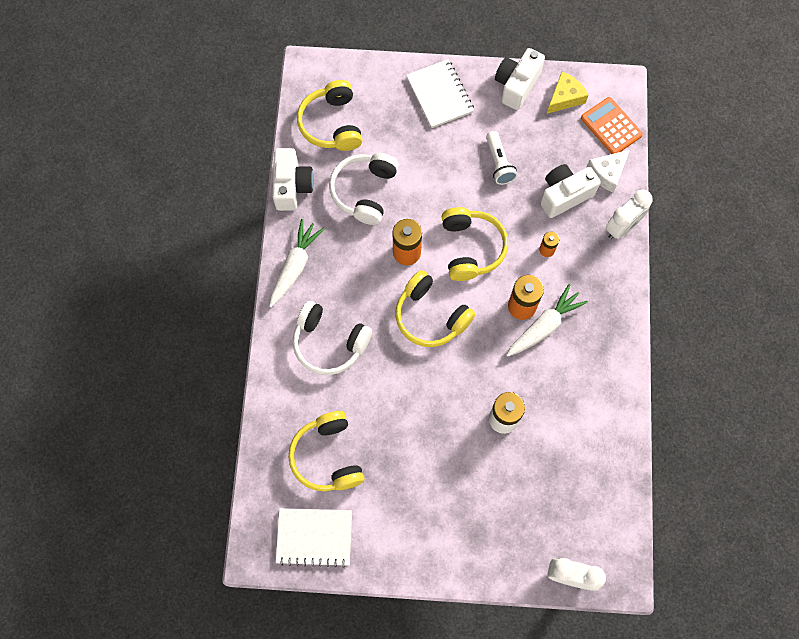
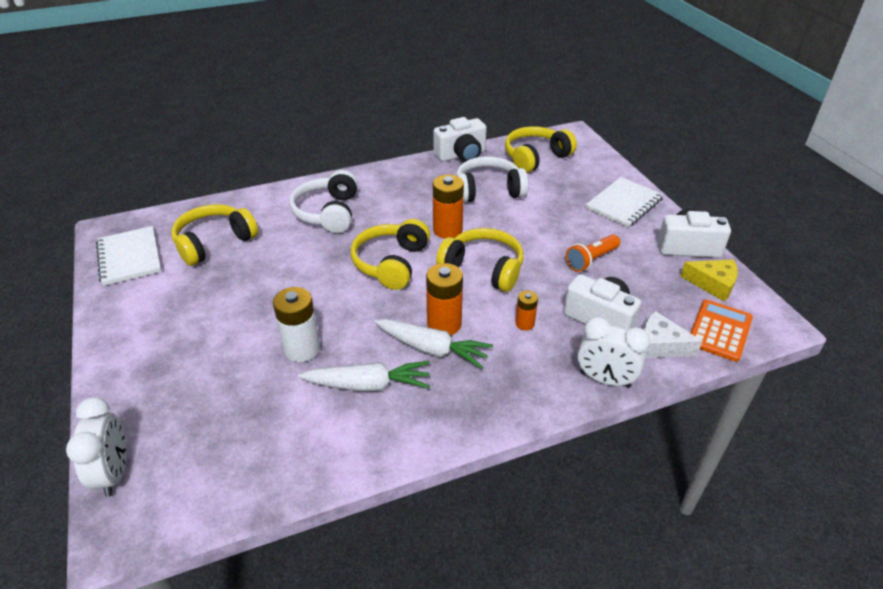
camera: 65 degrees right, 30 degrees down
white carrot [269,219,325,307] -> white carrot moved to [298,361,430,391]
yellow headphones [442,207,508,281] -> yellow headphones turned 120 degrees counterclockwise [436,228,524,292]
white flashlight [486,131,517,185] -> orange flashlight [566,235,620,272]

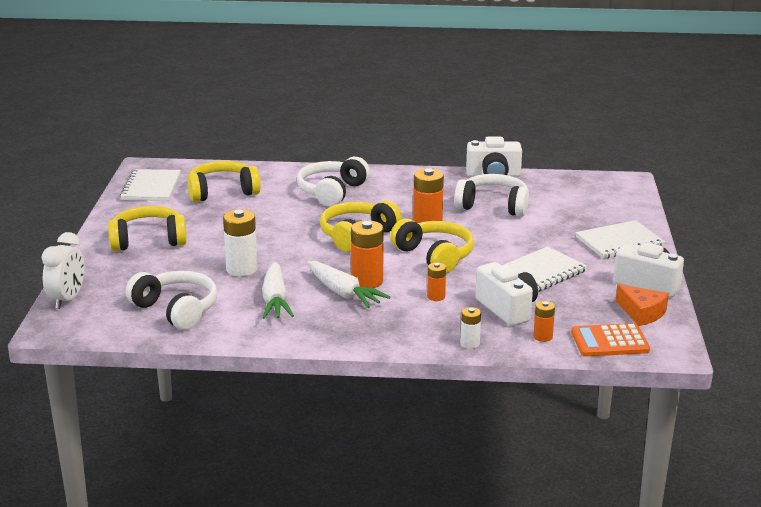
camera: 25 degrees right, 15 degrees down
white carrot [298,361,430,391] -> white carrot turned 60 degrees clockwise [262,262,294,319]
yellow headphones [505,126,577,173] -> yellow headphones moved to [108,206,187,251]
orange flashlight [566,235,620,272] -> white notebook [506,246,587,292]
white clock [577,317,650,388] -> white battery [460,307,481,349]
white cheese [644,311,702,358] -> orange battery [533,301,555,342]
yellow cheese [680,259,738,302] -> orange cheese [616,284,669,326]
orange calculator [691,300,753,362] -> orange calculator turned 150 degrees counterclockwise [571,323,650,357]
none -> white headphones [126,271,217,330]

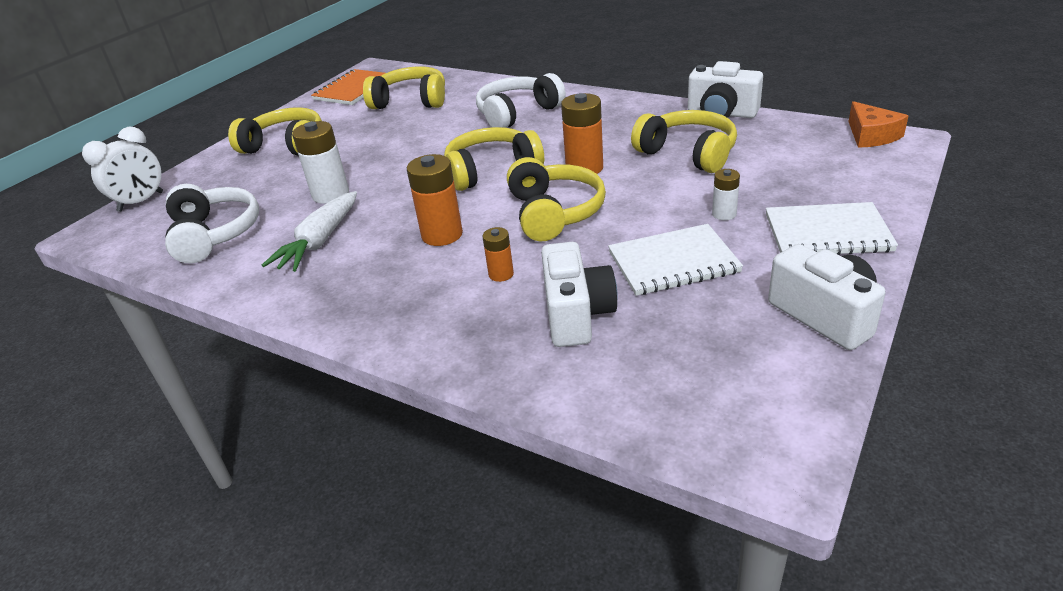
camera: 30 degrees right, 10 degrees up
white notebook [120,169,181,201] -> orange notebook [311,69,385,105]
white carrot [307,261,390,308] -> none
white headphones [454,174,529,217] -> yellow headphones [631,110,737,173]
white battery [460,307,481,349] -> white battery moved to [712,169,740,220]
orange battery [533,301,555,342] -> none
orange calculator [571,323,650,357] -> none
orange cheese [616,284,669,326] -> orange cheese moved to [849,101,909,148]

